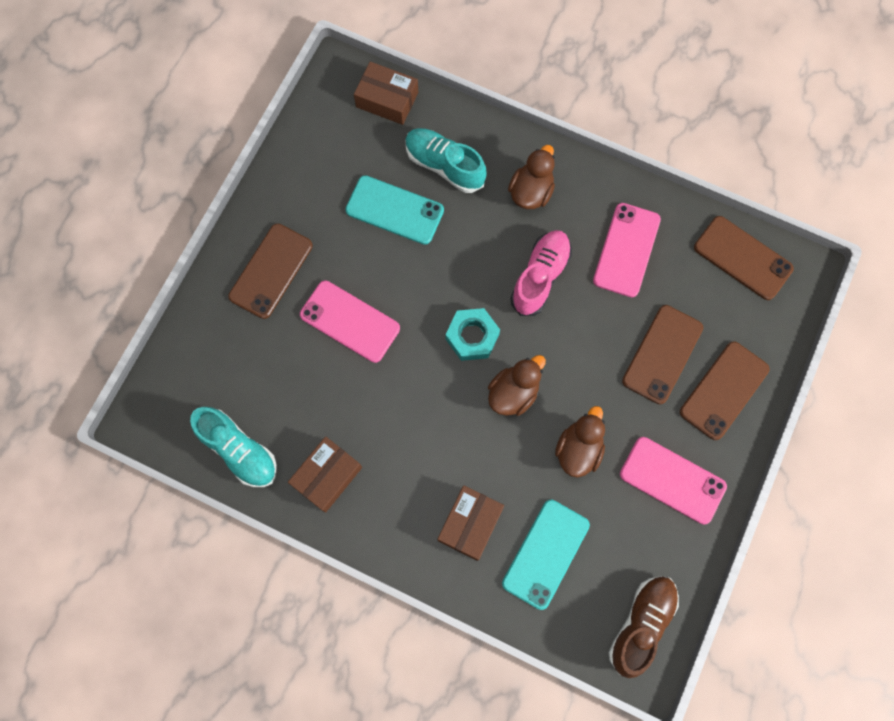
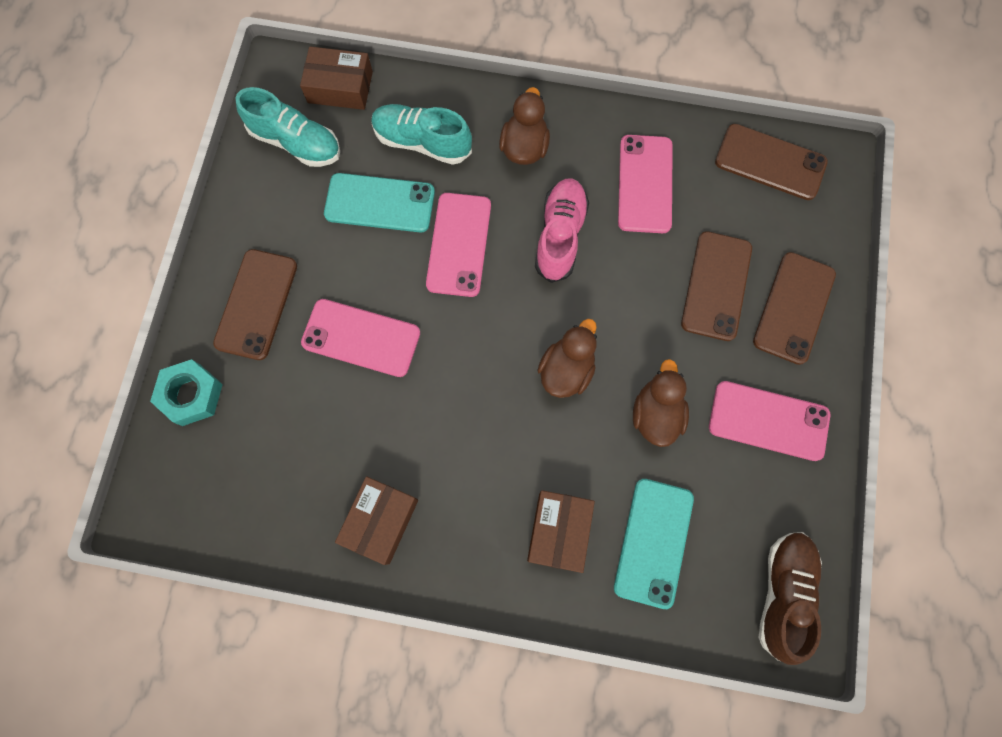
camera: 15 degrees left, 0 degrees up
turquoise shoe [190,406,277,487] -> turquoise shoe moved to [235,87,340,167]
turquoise nut [445,308,500,361] -> turquoise nut moved to [150,359,223,426]
none -> pink phone [426,193,491,297]

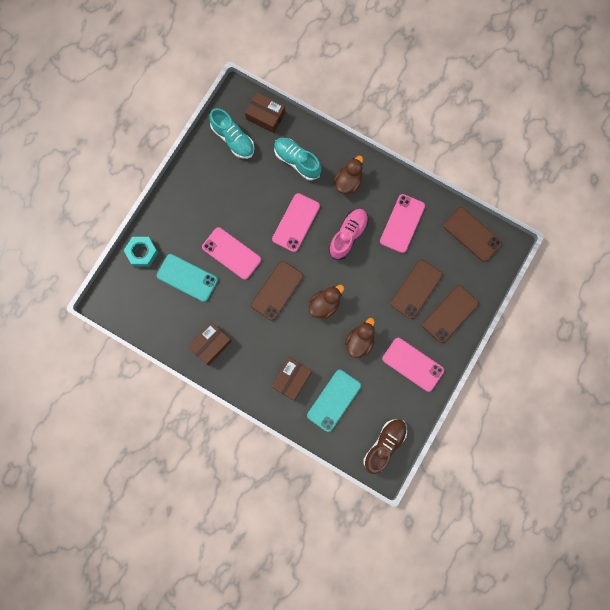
camera: 20 degrees right, 5 degrees up
brown phone [213,249,297,360] -> brown phone moved to [251,261,303,321]
turquoise phone [324,173,435,233] -> turquoise phone moved to [156,254,218,302]

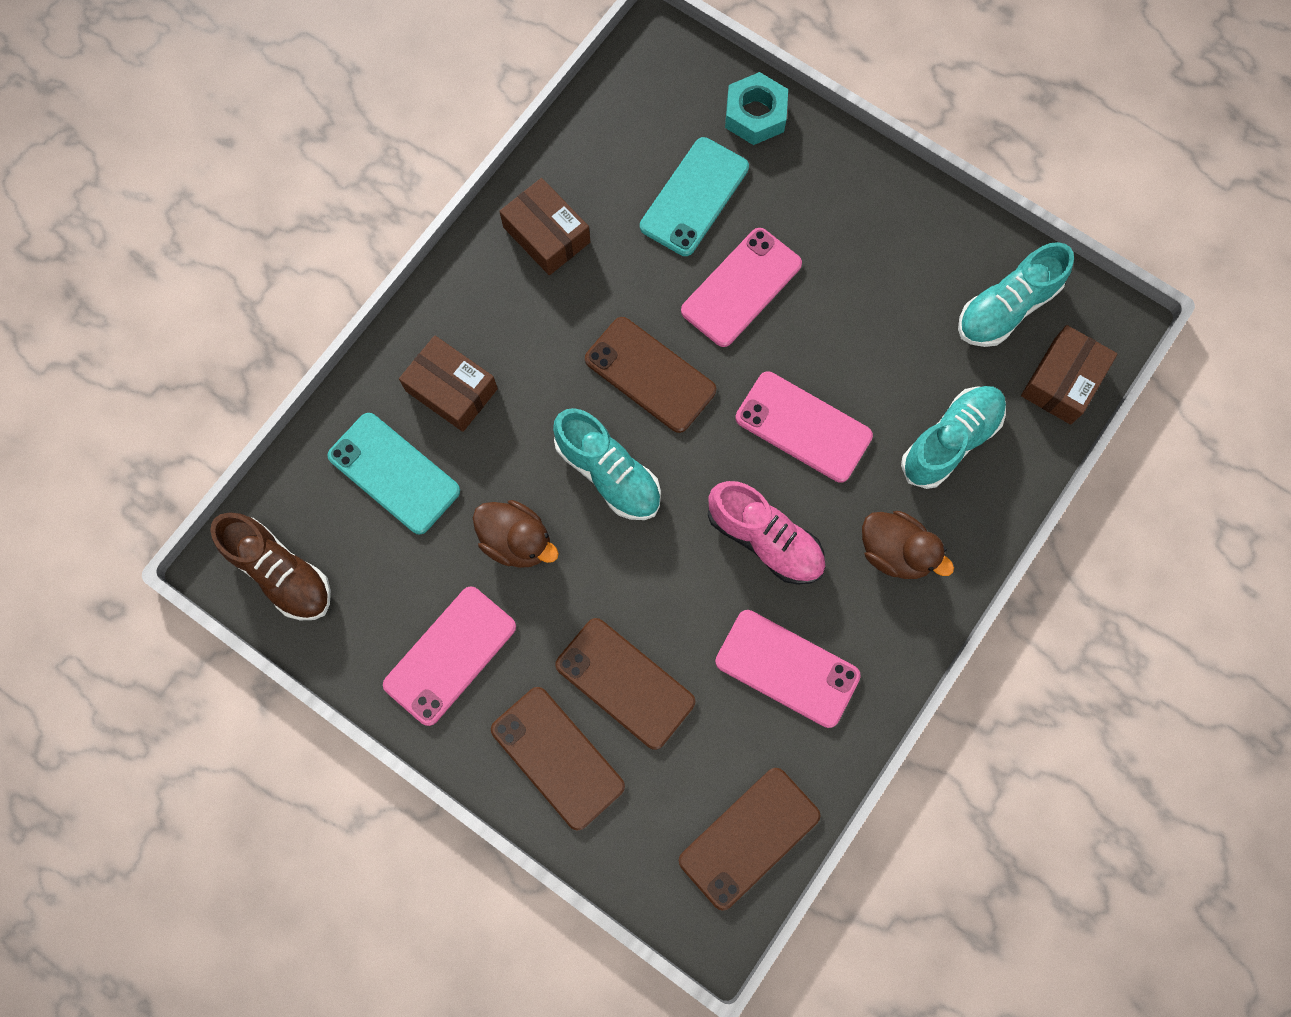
camera: 95 degrees right, 5 degrees down
brown duck [309,285,344,319] -> turquoise shoe [553,408,661,520]

